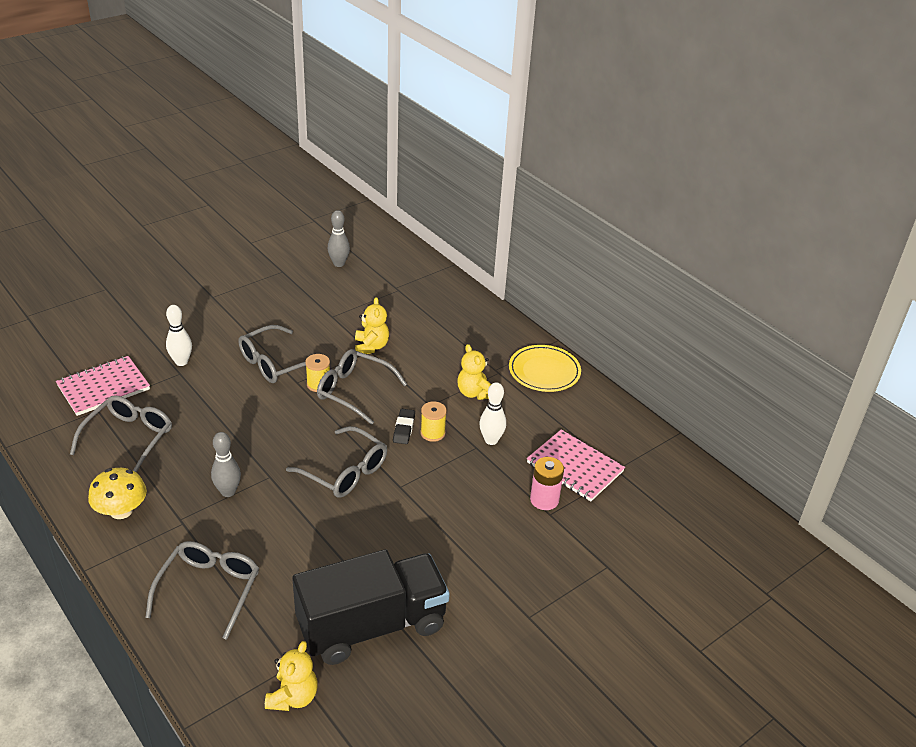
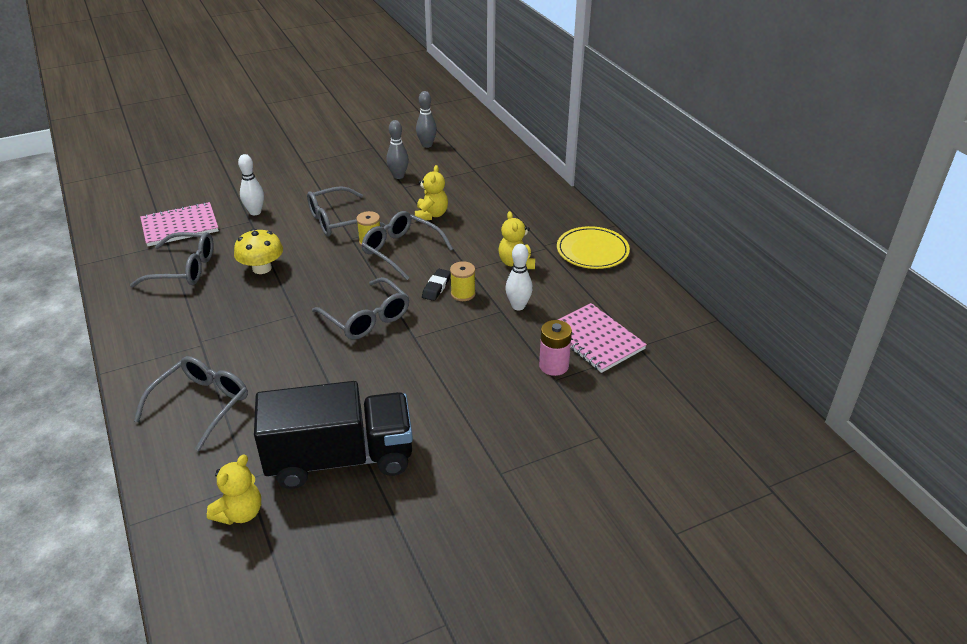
camera: 15 degrees right, 0 degrees up
grey glasses [70,396,172,473] -> grey glasses turned 60 degrees clockwise [130,232,213,287]
yellow mushroom [88,468,147,519] -> yellow mushroom moved to [234,229,283,274]
grey bowling pin [211,432,241,497] -> grey bowling pin moved to [387,120,409,179]

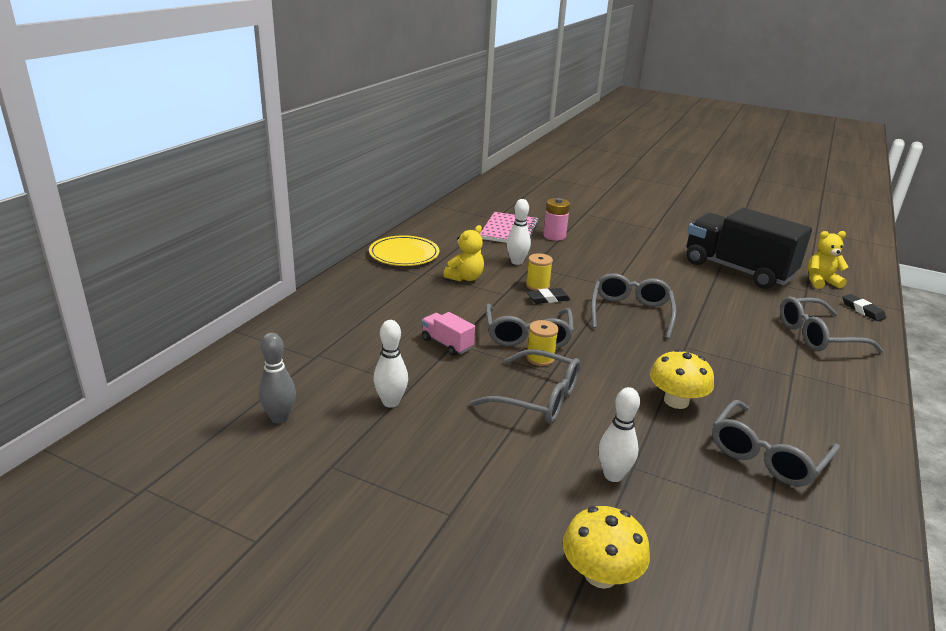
camera: 130 degrees left, 10 degrees down
grey glasses [130,232,213,287] -> grey glasses turned 105 degrees counterclockwise [712,400,840,487]
pink notebook [140,202,219,246] -> none
grey bowling pin [387,120,409,179] -> white bowling pin [373,320,408,408]
yellow teddy bear [415,165,448,221] -> pink truck [422,312,475,356]
none -> yellow mushroom [563,506,650,589]
none -> black eraser [842,294,886,321]

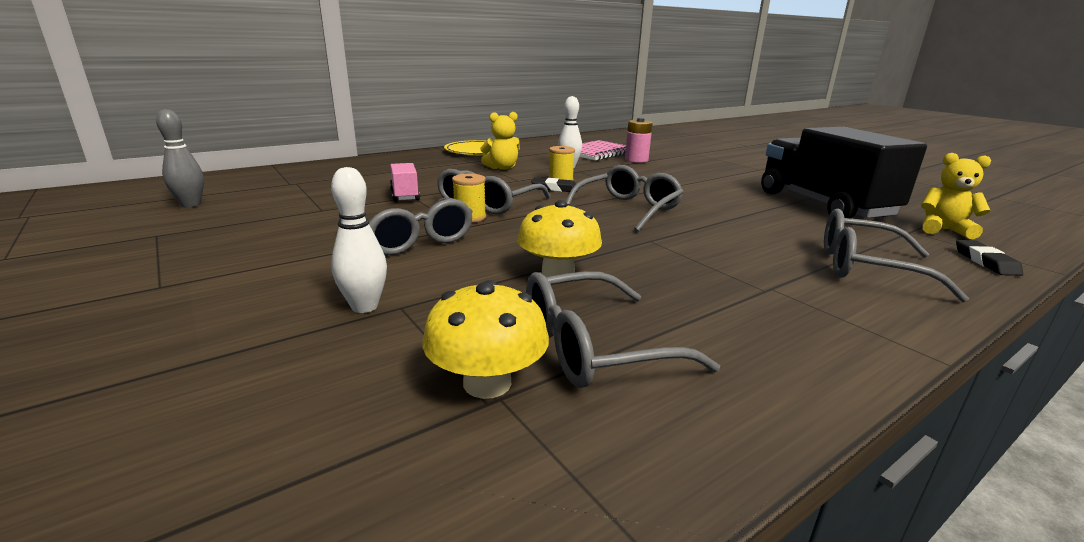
camera: 30 degrees right, 5 degrees down
white bowling pin [373,320,408,408] -> none
yellow mushroom [563,506,650,589] -> yellow mushroom moved to [423,280,549,399]

